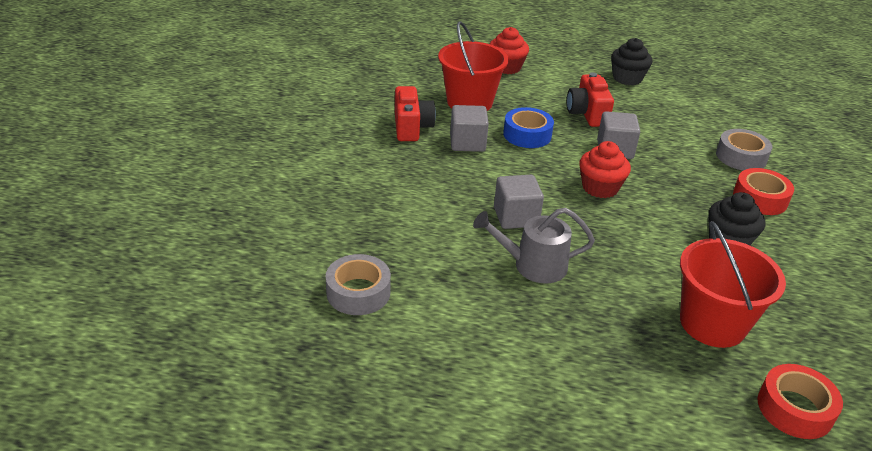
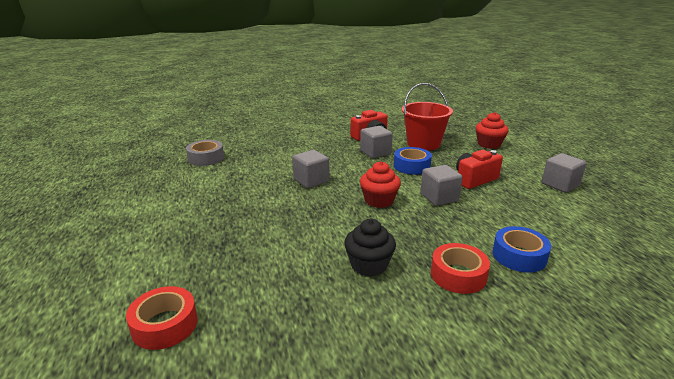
camera: 65 degrees right, 10 degrees down
grey watering can [473,208,595,284] -> none
black cupcake [611,38,652,85] -> grey cube [542,153,587,193]
red bucket [680,221,786,348] -> none
grey tape [716,129,772,171] -> blue tape [493,226,551,273]

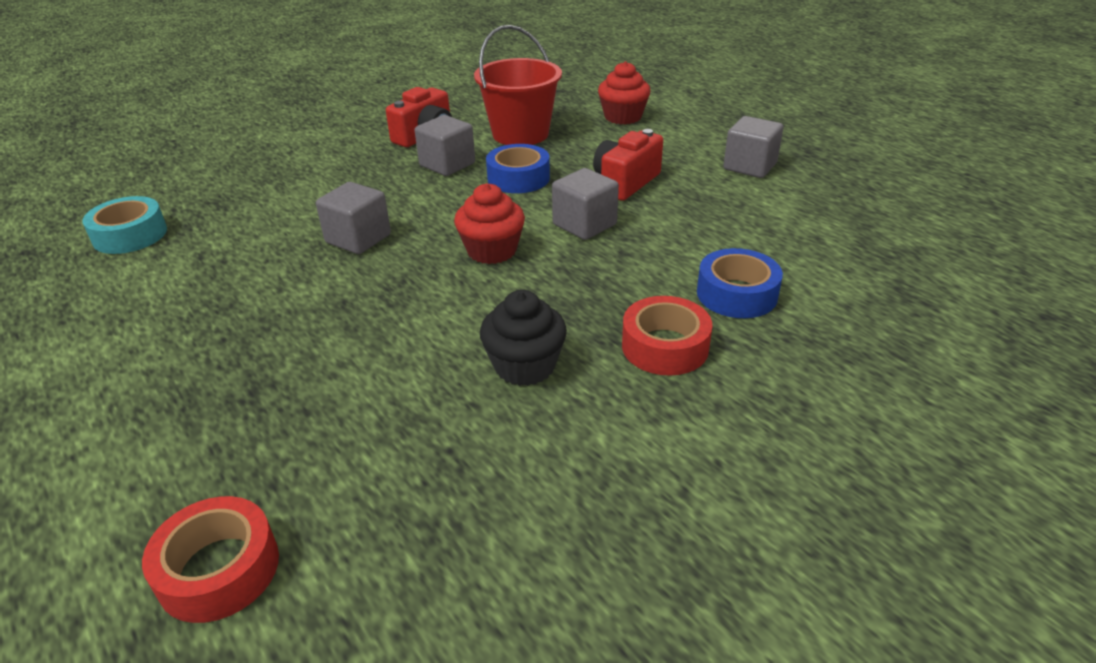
camera: 20 degrees left, 10 degrees up
grey tape [186,140,224,166] -> turquoise tape [82,196,167,254]

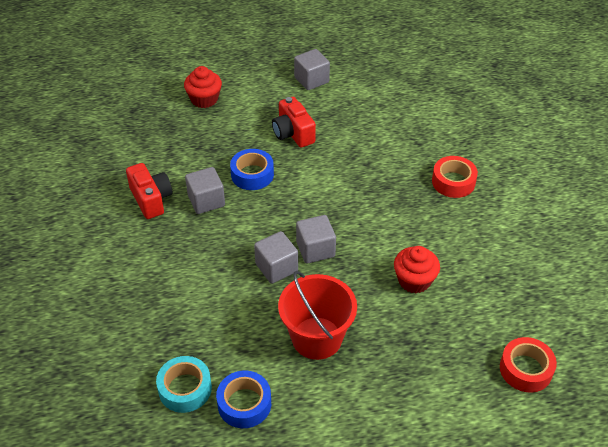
camera: 65 degrees left, 10 degrees up
red cupcake [454,183,525,264] -> red cupcake moved to [394,246,440,293]
red bucket [474,25,562,145] -> red bucket moved to [278,271,357,360]
black cupcake [480,290,567,386] -> none
grey cube [552,168,619,240] -> grey cube moved to [296,215,336,264]
blue tape [697,248,783,318] -> blue tape moved to [216,370,271,428]

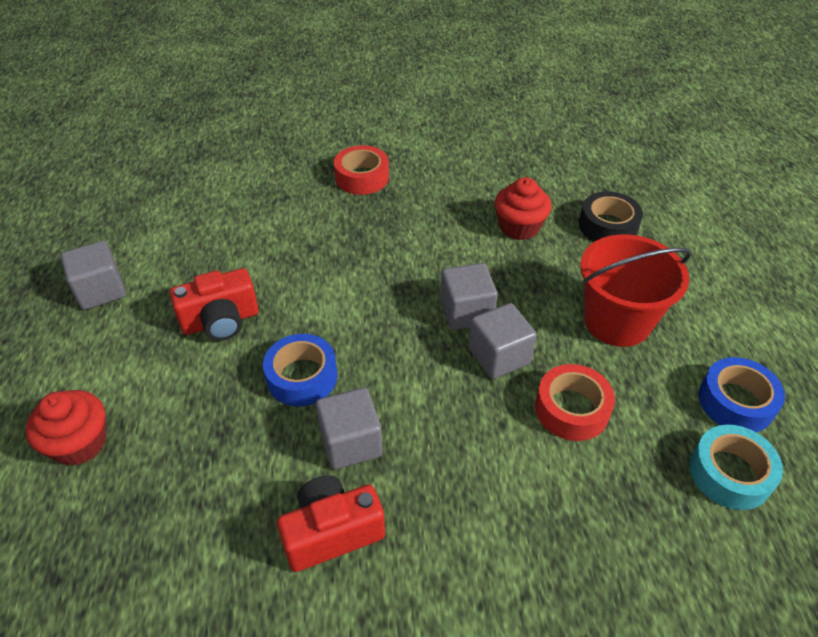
camera: 85 degrees left, 0 degrees up
red tape [500,337,557,393] -> red tape moved to [535,364,615,441]
none -> black tape [579,191,643,242]

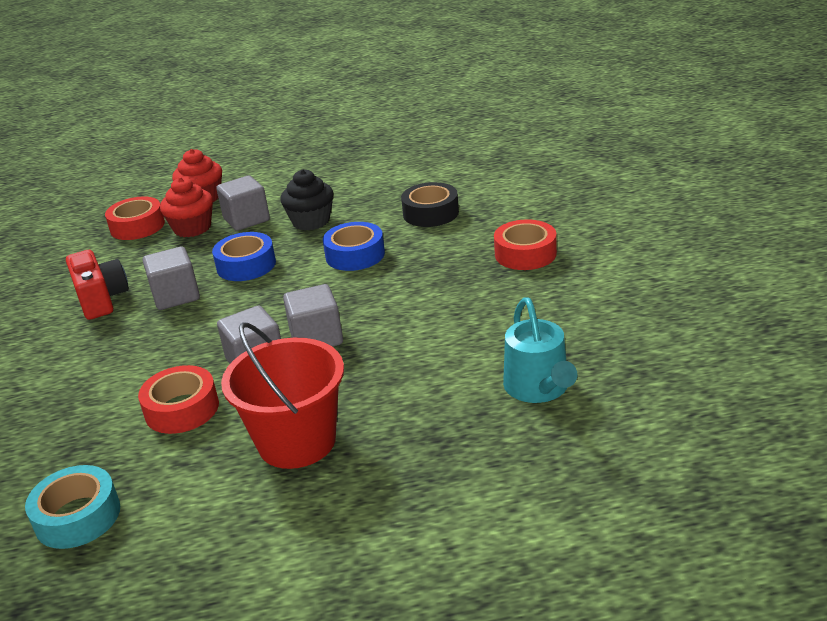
camera: 90 degrees right, 15 degrees down
grey cube [61,241,126,310] -> grey cube moved to [216,176,270,231]
red camera [169,268,259,341] -> black cupcake [280,169,333,230]
red cupcake [495,177,551,240] -> red cupcake moved to [160,177,213,237]
black tape [579,191,643,242] -> black tape moved to [401,182,459,227]
blue tape [698,357,785,432] -> blue tape moved to [323,222,385,271]
none -> red tape [105,197,165,240]
none -> turquoise watering can [503,297,578,403]

